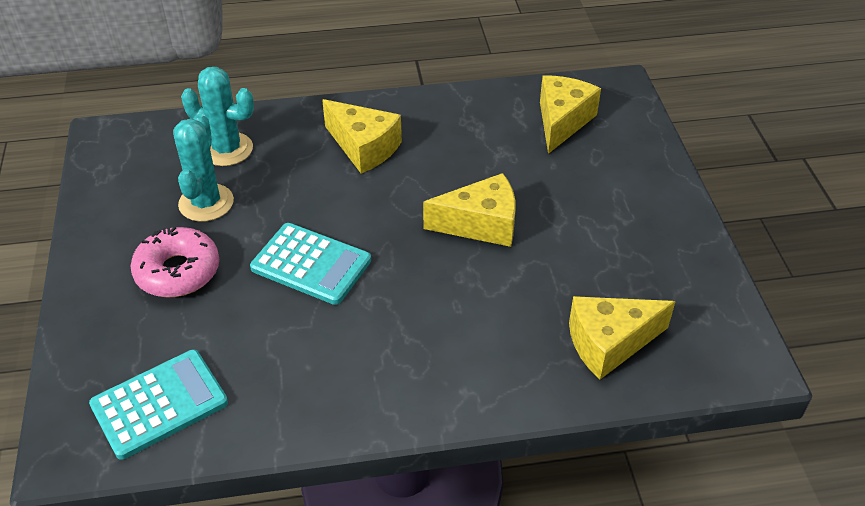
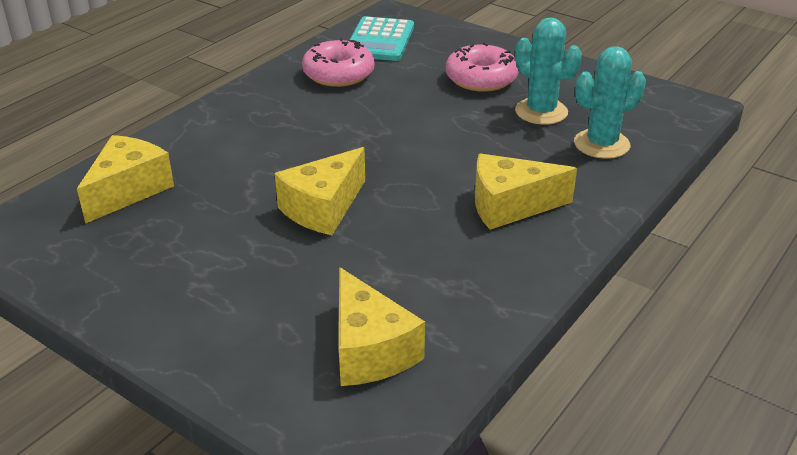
camera: 135 degrees right, 10 degrees down
turquoise calculator [250,223,371,305] -> none
none -> pink donut [302,38,375,87]

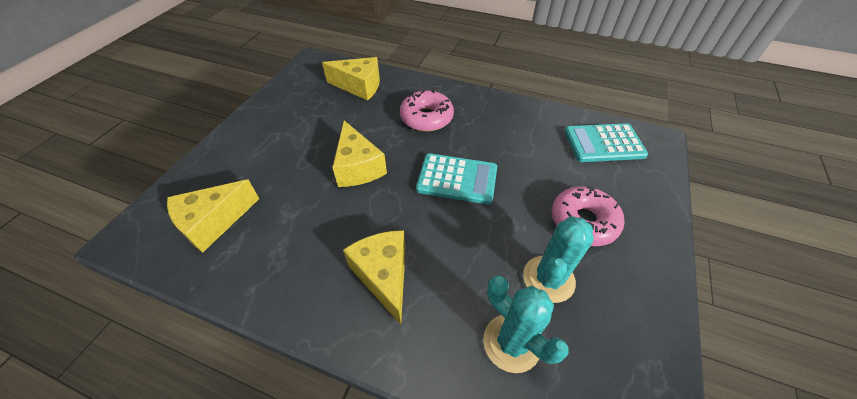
camera: 75 degrees right, 15 degrees up
yellow cheese [275,147,365,235] -> yellow cheese turned 135 degrees counterclockwise [332,121,387,187]
pink donut [302,38,375,87] -> pink donut moved to [400,90,454,132]
none -> turquoise calculator [416,153,497,205]

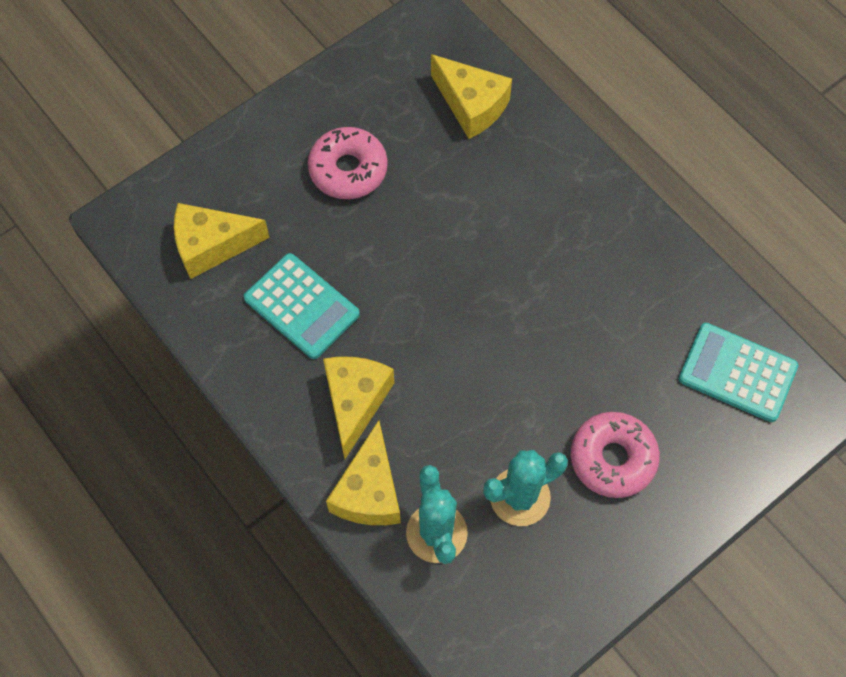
camera: 30 degrees right, 15 degrees up
yellow cheese [332,121,387,187] -> yellow cheese moved to [326,420,401,525]
pink donut [400,90,454,132] -> pink donut moved to [308,127,387,199]
turquoise calculator [416,153,497,205] -> turquoise calculator moved to [244,253,360,359]

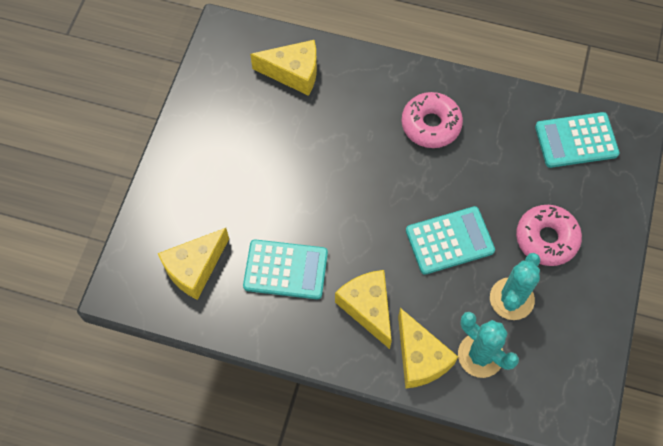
camera: 35 degrees left, 0 degrees up
pink donut [308,127,387,199] -> pink donut moved to [402,92,463,148]
none -> turquoise calculator [406,206,495,275]

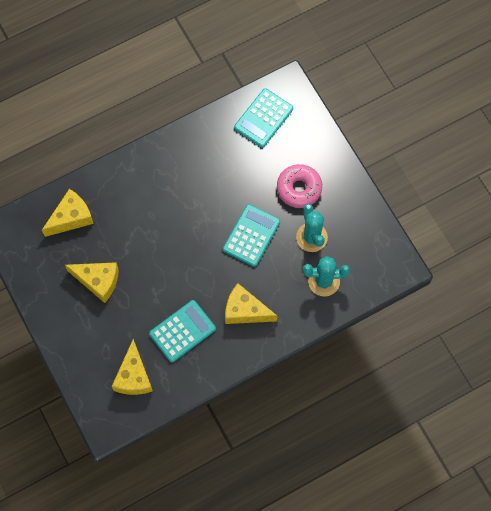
camera: 45 degrees left, 5 degrees up
yellow cheese [398,308,458,389] -> yellow cheese moved to [65,262,119,303]
pink donut [402,92,463,148] -> none

